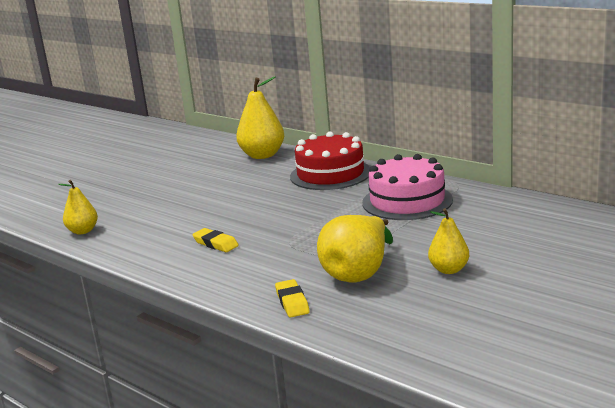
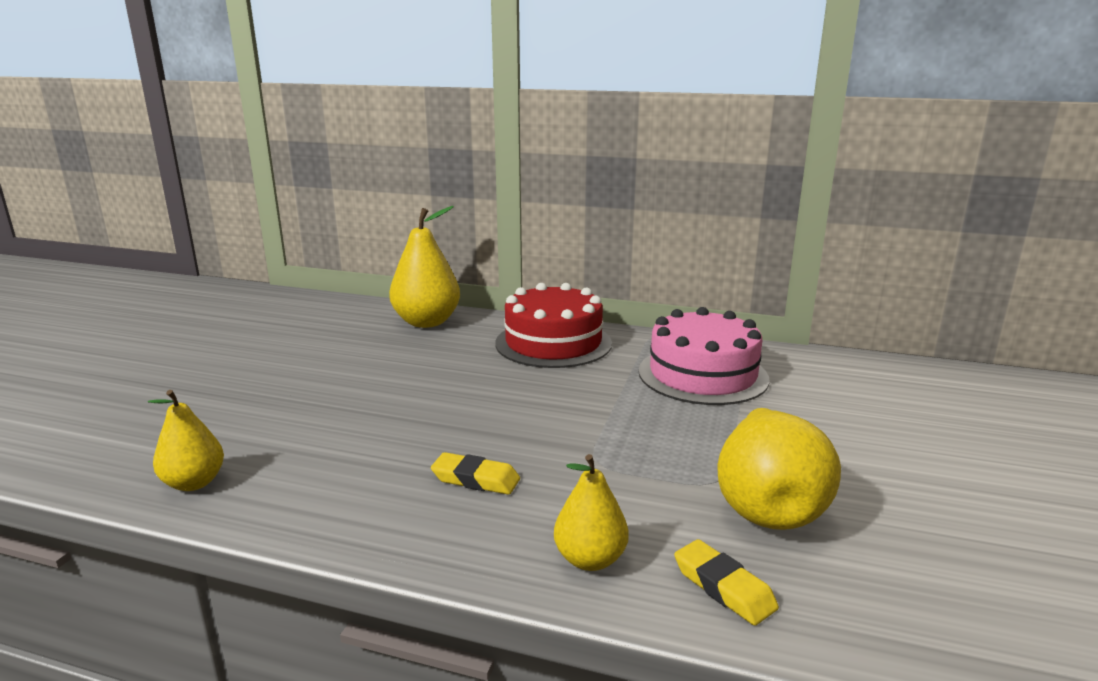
camera: 25 degrees left, 0 degrees up
yellow pear [428,208,469,274] -> yellow pear moved to [554,454,629,571]

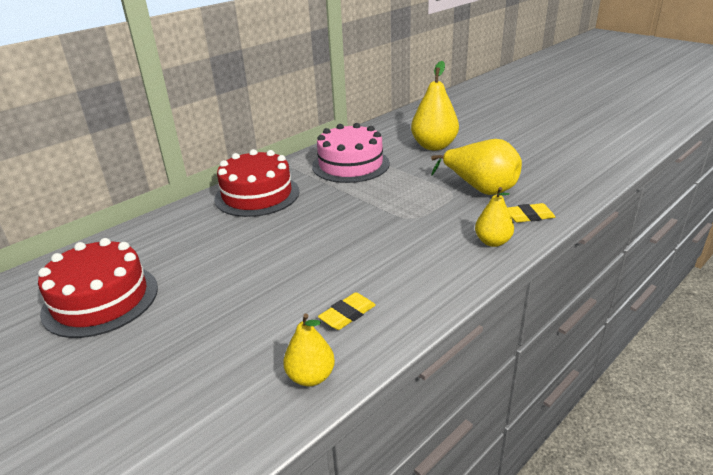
camera: 60 degrees left, 10 degrees up
yellow pear [389,206,460,328] -> yellow pear moved to [411,61,459,150]
yellow eraser [431,452,520,495] -> yellow eraser moved to [318,292,376,330]
none -> red cake [38,238,158,338]

